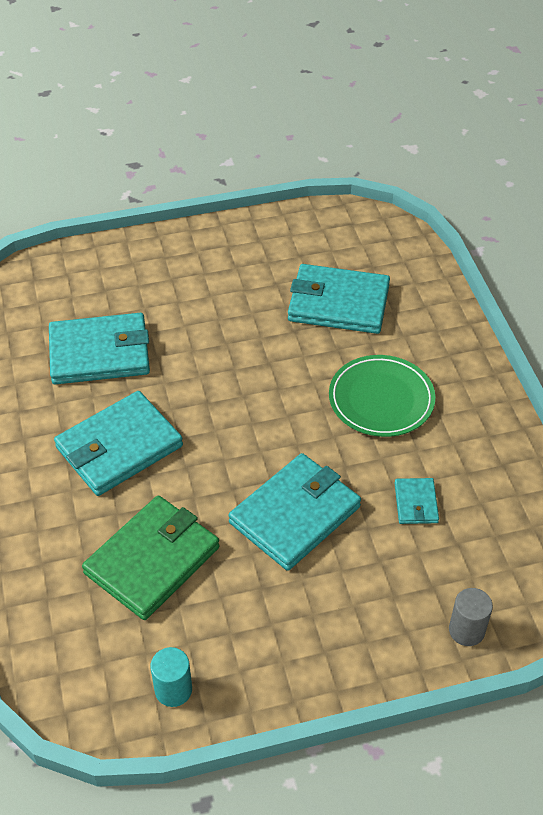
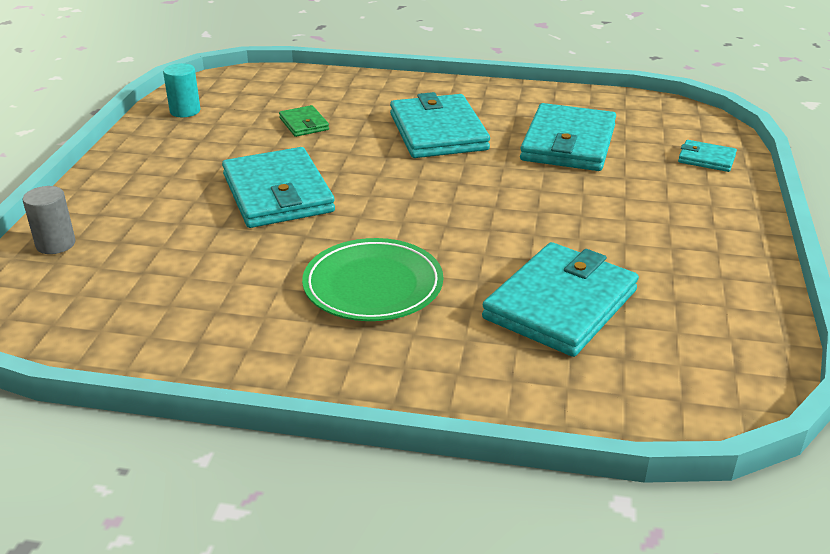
camera: 115 degrees right, 15 degrees down
green wallet [82,495,220,620] -> green wallet [279,105,329,137], size x0.47
turquoise wallet [395,478,439,524] -> turquoise wallet moved to [678,140,737,172]

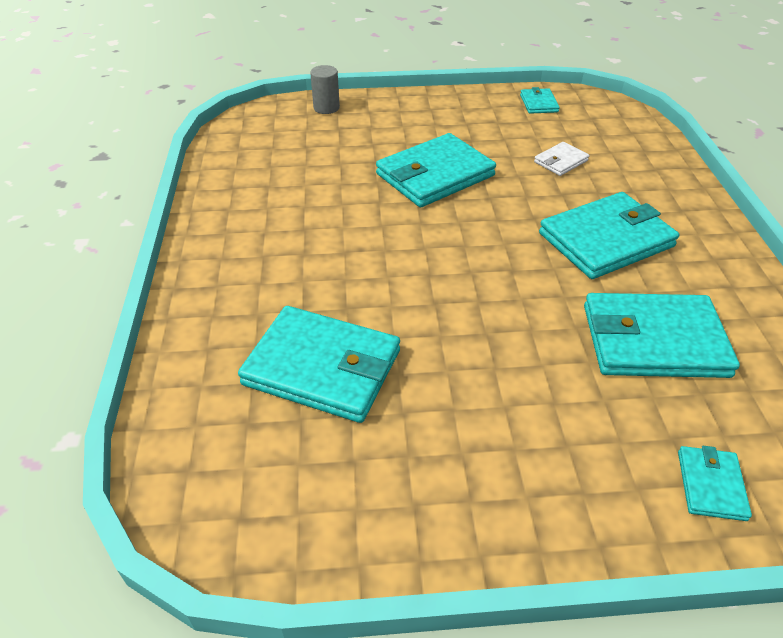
camera: 75 degrees right, 10 degrees up
turquoise cylinder [163,63,200,117] -> turquoise wallet [520,87,560,114]
green wallet [279,105,329,137] -> white wallet [534,142,589,176]
green plate [302,238,443,321] -> none

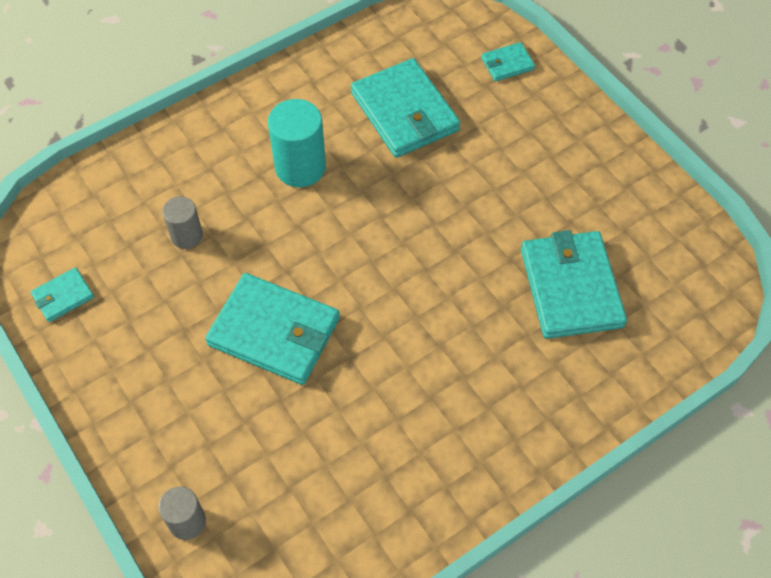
camera: 120 degrees left, 15 degrees up
white wallet [534,142,589,176] -> grey cylinder [162,196,203,249]
turquoise wallet [539,192,679,279] -> turquoise cylinder [268,99,326,187]

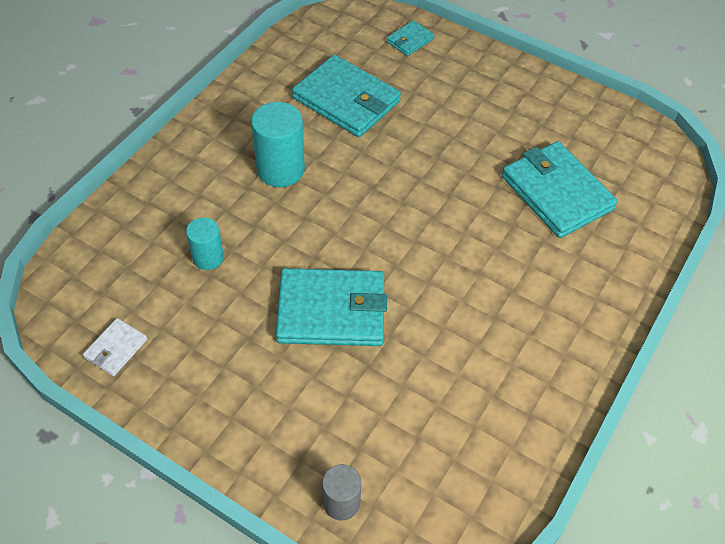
camera: 25 degrees left, 5 degrees down
turquoise wallet [31,267,94,322] -> white wallet [83,318,147,376]
grey cylinder [162,196,203,249] -> turquoise cylinder [186,217,224,270]

